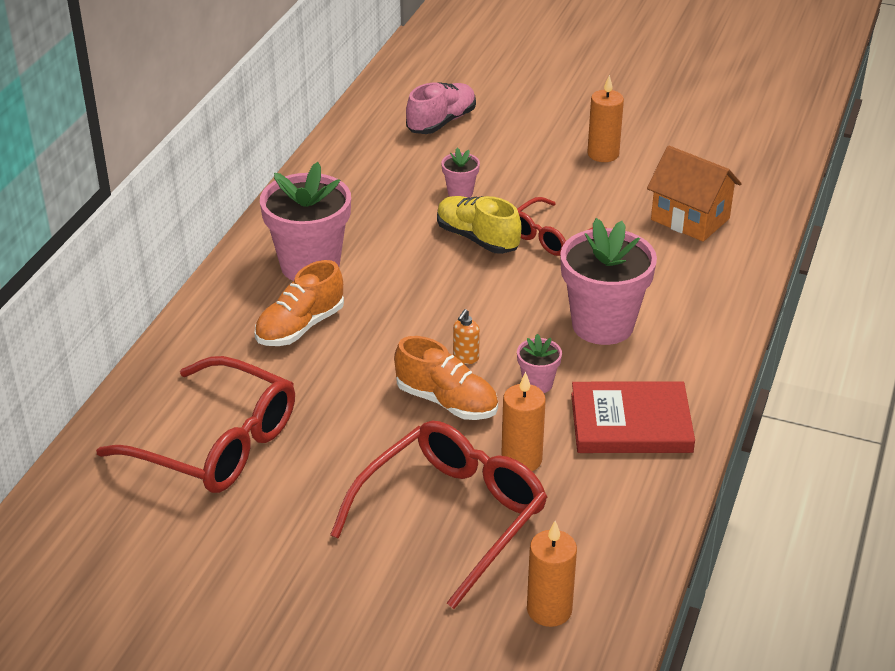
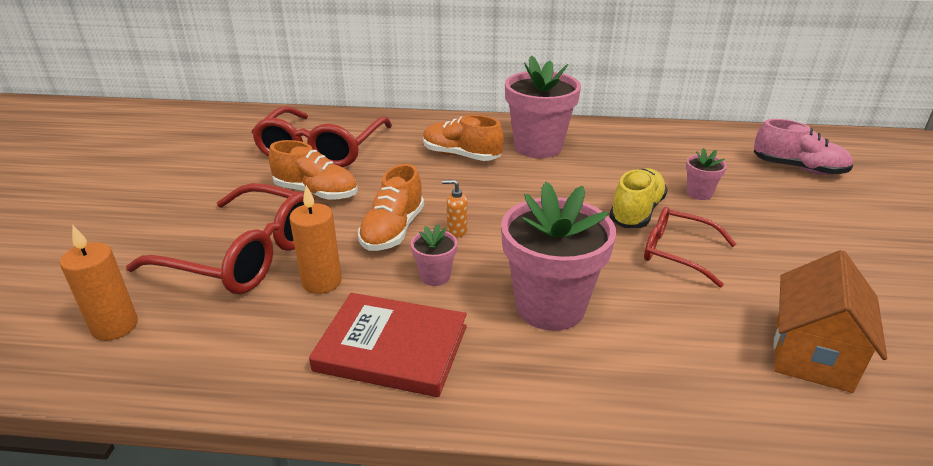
camera: 75 degrees right, 5 degrees down
red book [571,381,695,453] -> red book turned 60 degrees counterclockwise [309,293,467,397]
orange candle [587,75,624,162] -> none
none -> orange shoe [269,140,358,200]

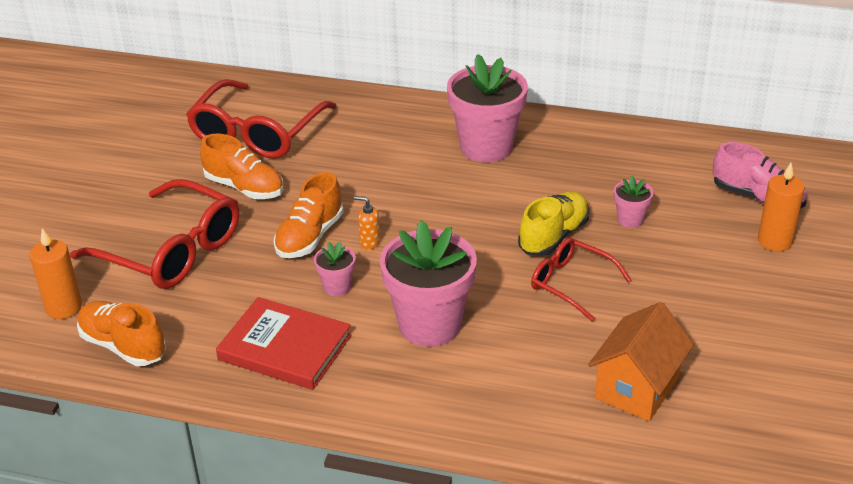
camera: 10 degrees right, 5 degrees up
orange candle [289,185,342,294] -> orange candle moved to [758,163,805,251]
orange shoe [423,115,504,161] -> orange shoe moved to [77,301,166,366]

